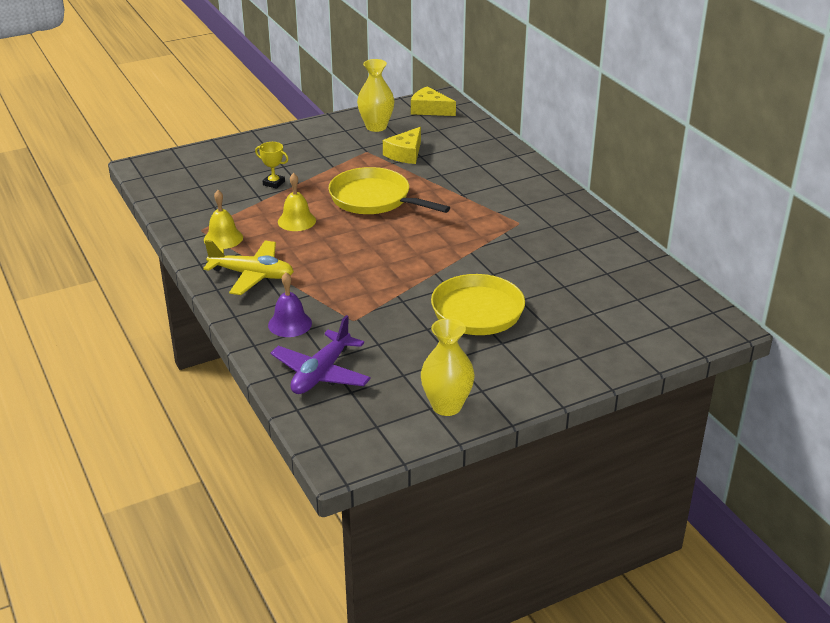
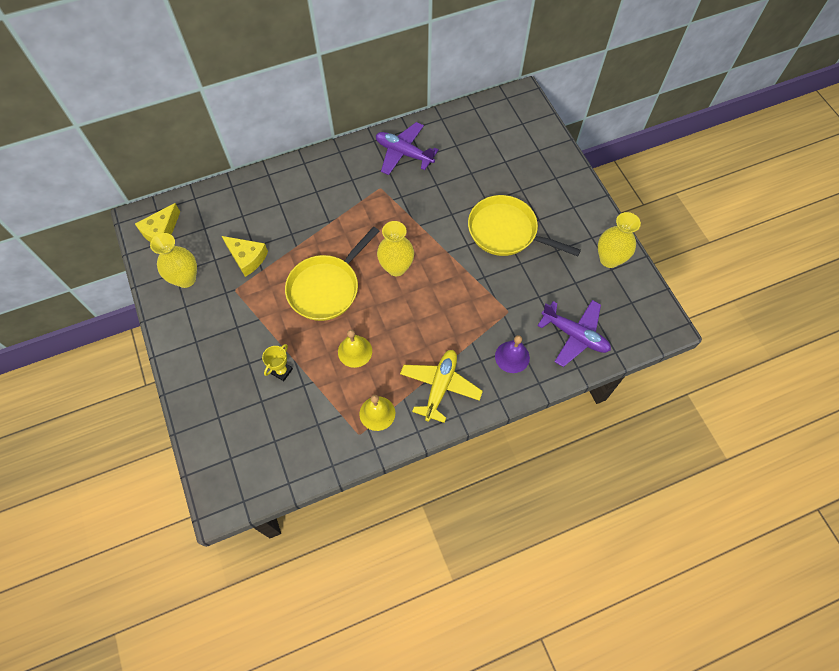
camera: 85 degrees left, 30 degrees up
none -> purple plane [376,122,439,175]
none -> yellow vase [377,221,414,276]

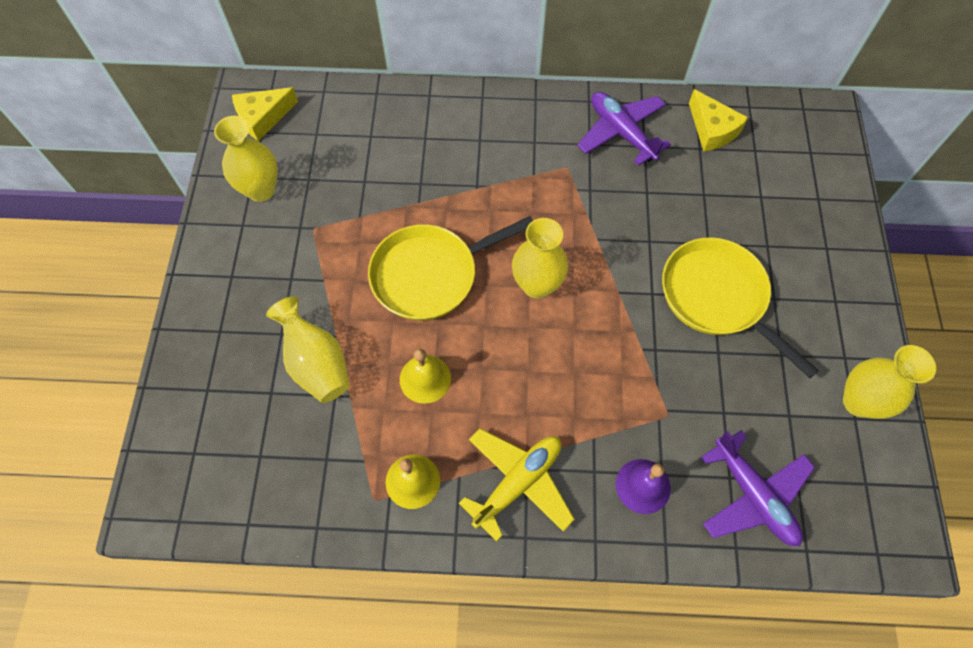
camera: 25 degrees right, 0 degrees up
yellow cheese [222,236,268,277] -> yellow cheese moved to [689,89,748,151]
yellow trophy [262,344,293,381] -> yellow vase [266,296,350,403]

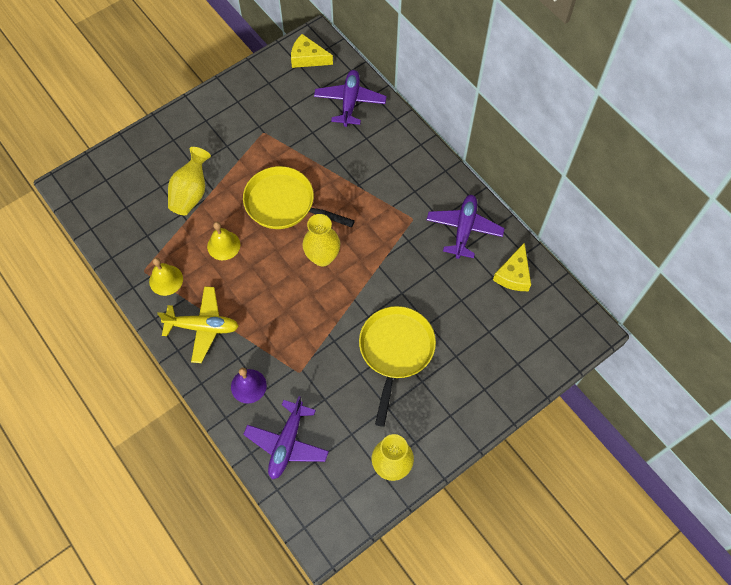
camera: 50 degrees right, 0 degrees up
yellow vase [214,116,278,202] -> none
none -> purple plane [314,70,387,127]

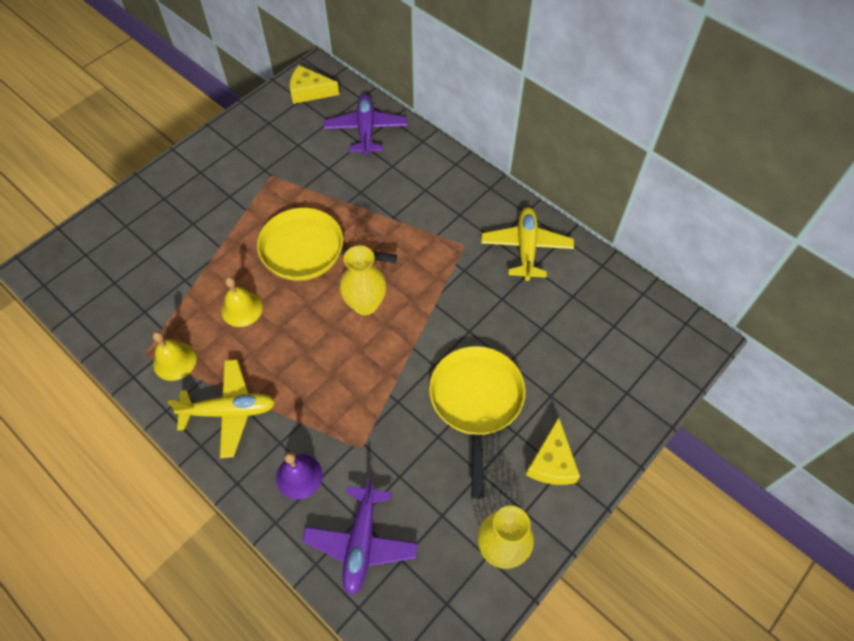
camera: 10 degrees left, 5 degrees down
yellow vase [168,147,211,215] -> none
purple plane [427,195,505,259] -> yellow plane [481,207,574,281]
yellow cheese [493,242,531,291] -> yellow cheese moved to [526,417,580,485]

